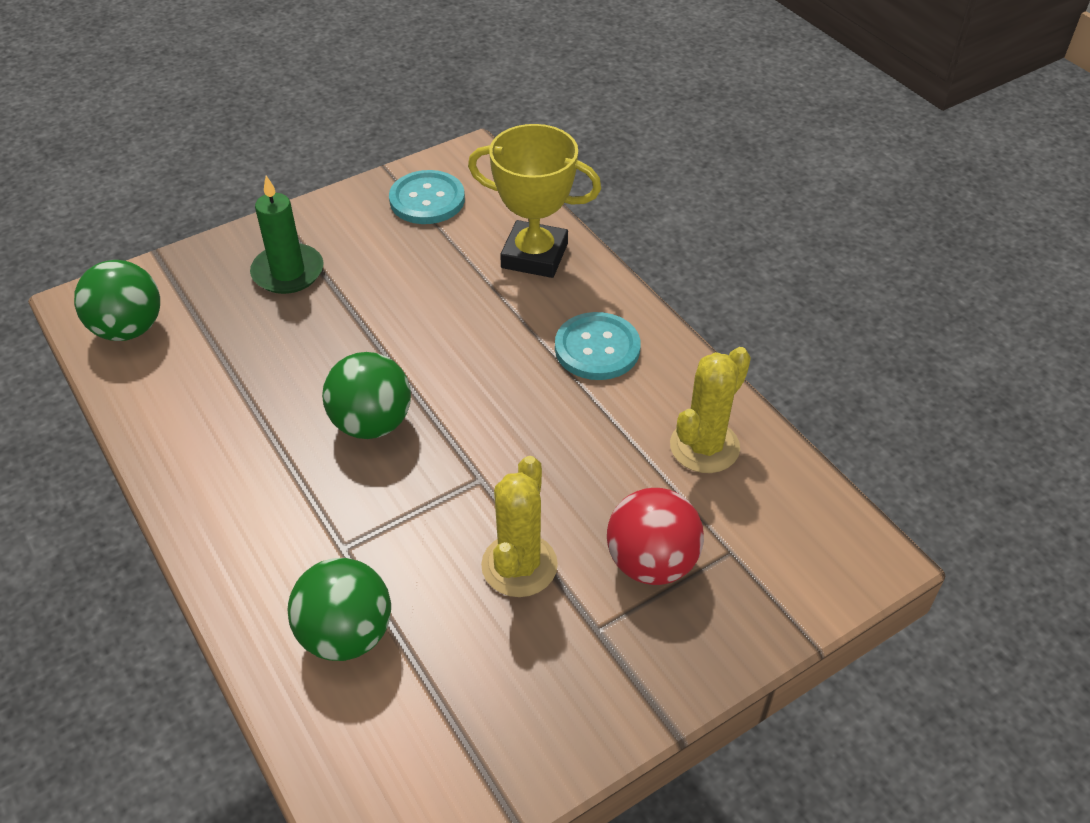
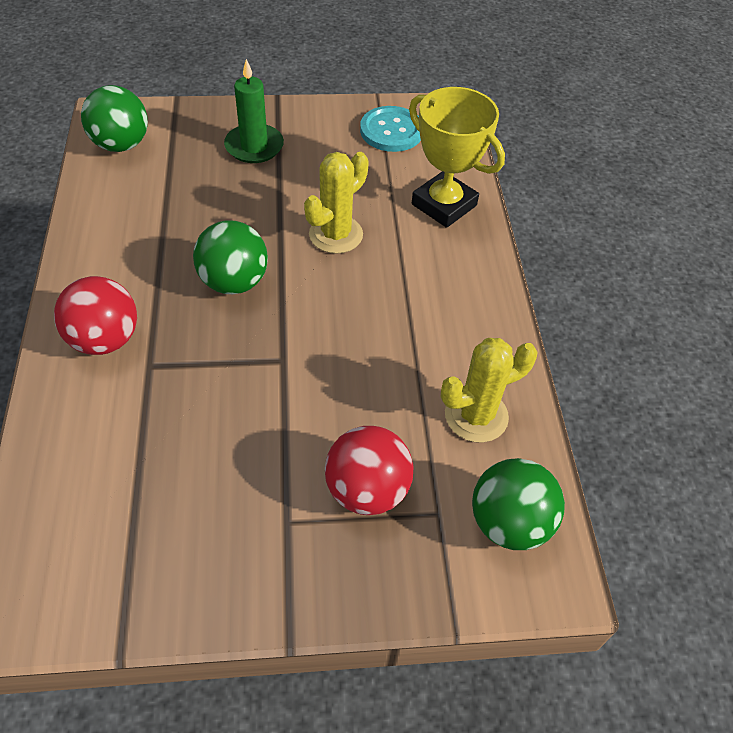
camera: 25 degrees right, 5 degrees up
green ball [288,558,391,661] -> green ball moved to [472,458,565,550]
yellow cactus [481,456,558,597] -> yellow cactus moved to [304,152,369,254]
turquoise button [555,312,641,380] -> none
none -> red ball [54,276,137,355]

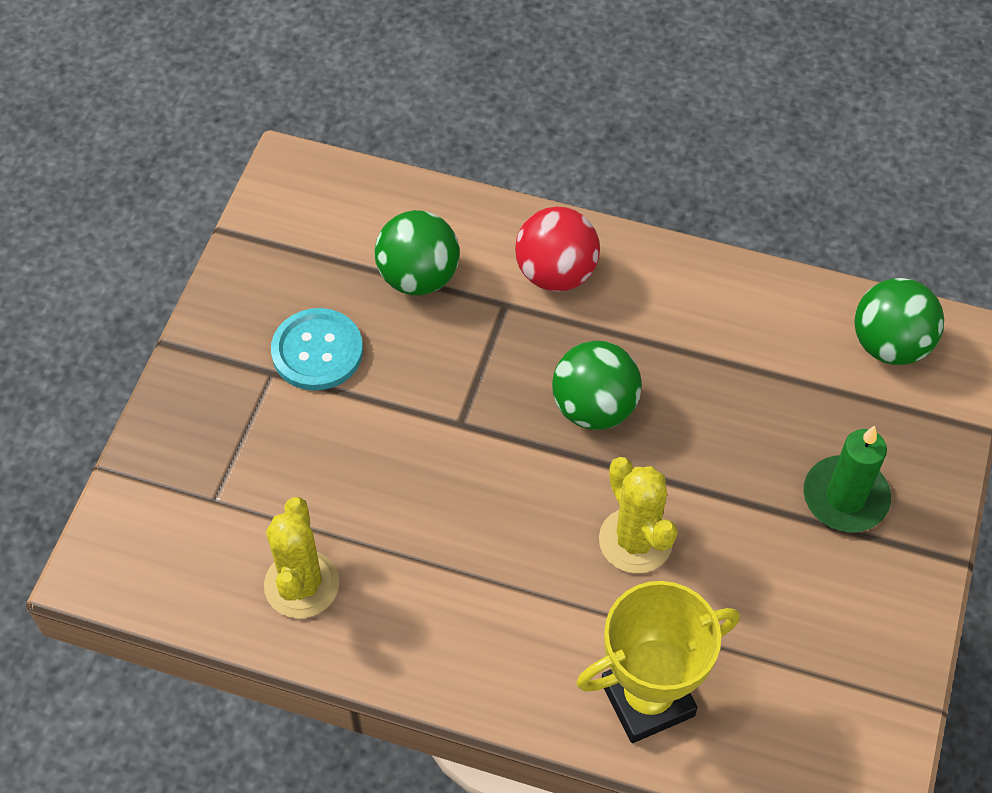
camera: 115 degrees right, 5 degrees up
red ball [325,426,414,515] -> none
turquoise button [360,106,421,152] -> turquoise button moved to [271,308,363,391]
green ball [472,458,565,550] -> green ball moved to [375,210,460,295]

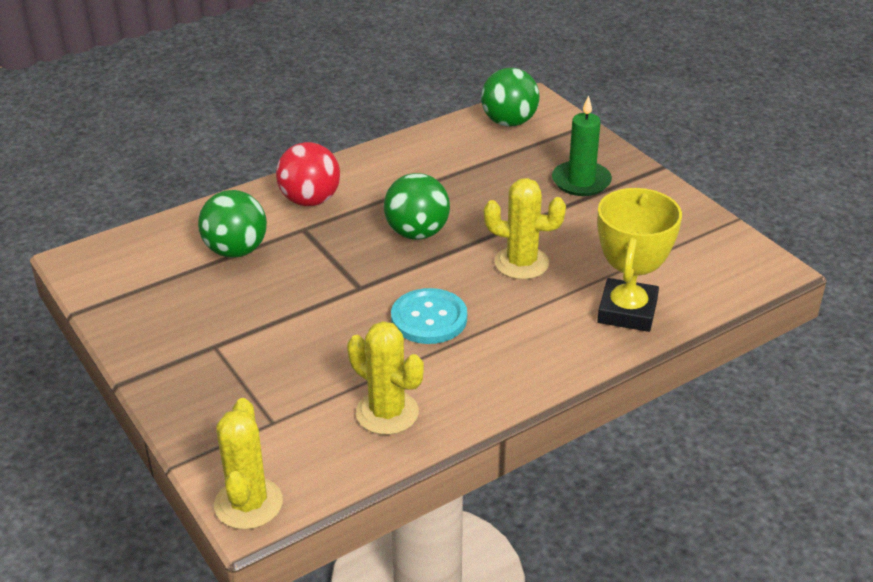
camera: 50 degrees left, 20 degrees down
turquoise button [271,308,363,391] -> turquoise button moved to [391,288,467,344]
none -> yellow cactus [214,398,283,530]

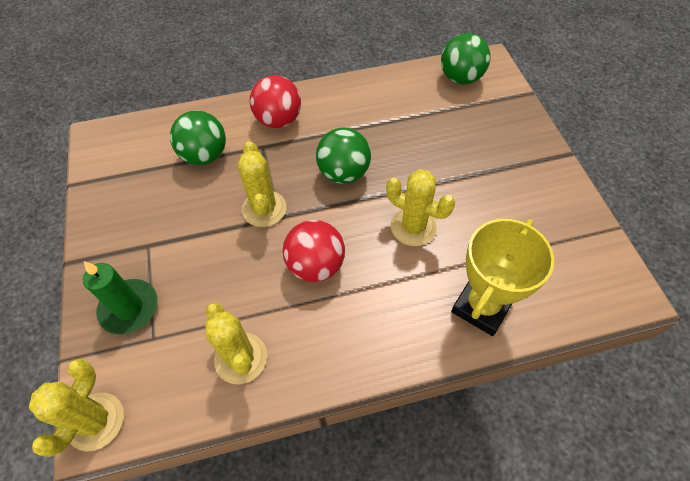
camera: 20 degrees right, 20 degrees up
turquoise button [391,288,467,344] -> red ball [283,220,345,282]
green candle [552,95,612,196] -> green candle moved to [83,261,157,334]
none -> yellow cactus [237,141,286,227]

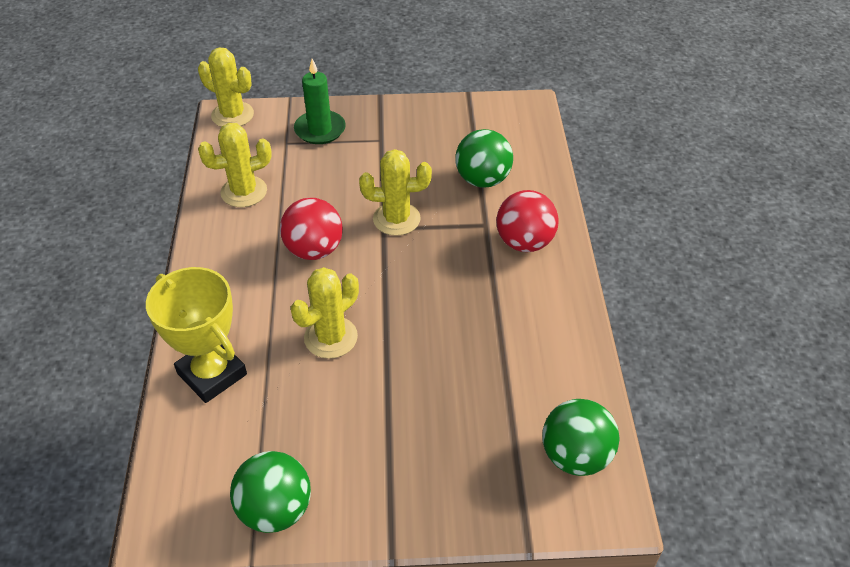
camera: 100 degrees right, 10 degrees down
green ball [316,128,371,184] -> green ball moved to [230,451,311,533]

